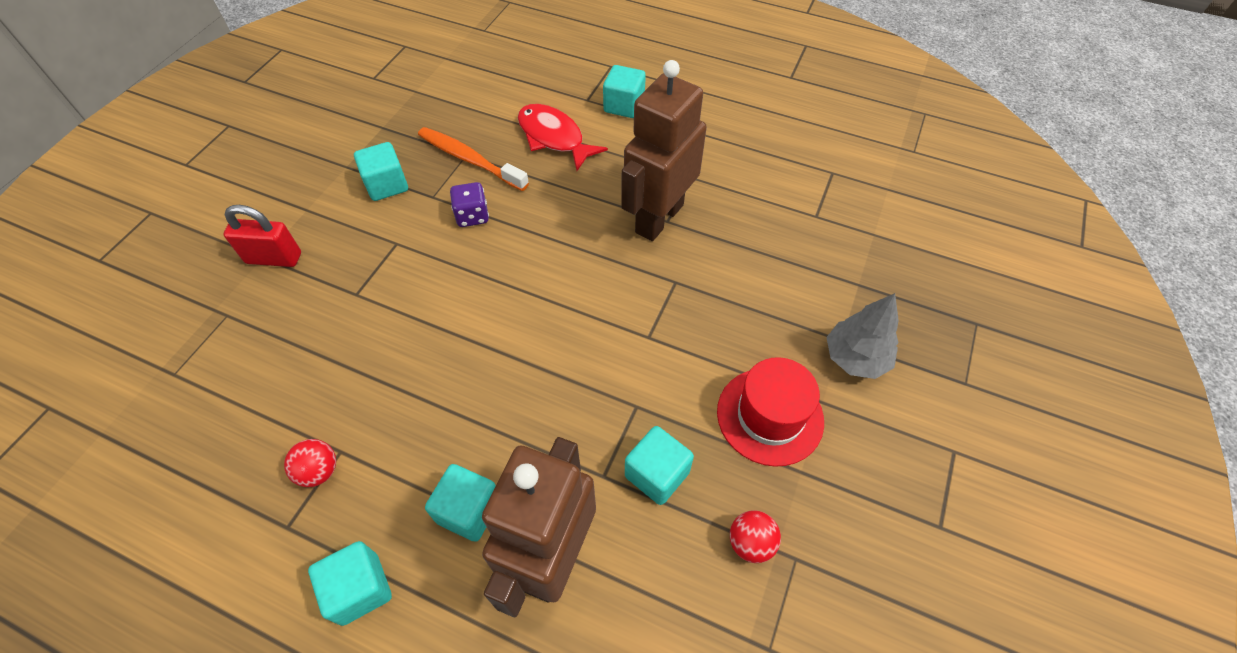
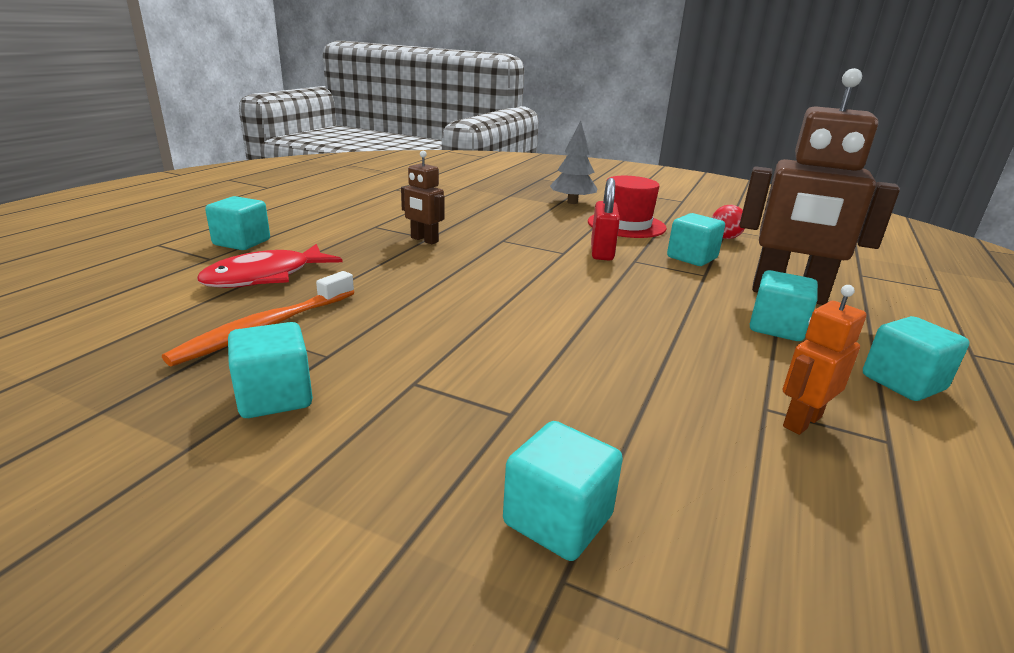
camera: 90 degrees left, 30 degrees down
red padlock [223,205,301,267] -> red padlock moved to [591,178,620,261]
red ball [284,439,336,487] -> orange robot [783,285,867,435]
purple dice [450,182,489,227] -> none
brown robot [621,60,707,241] -> brown robot [401,151,445,244], size x0.48
none -> turquoise cube [503,421,623,561]

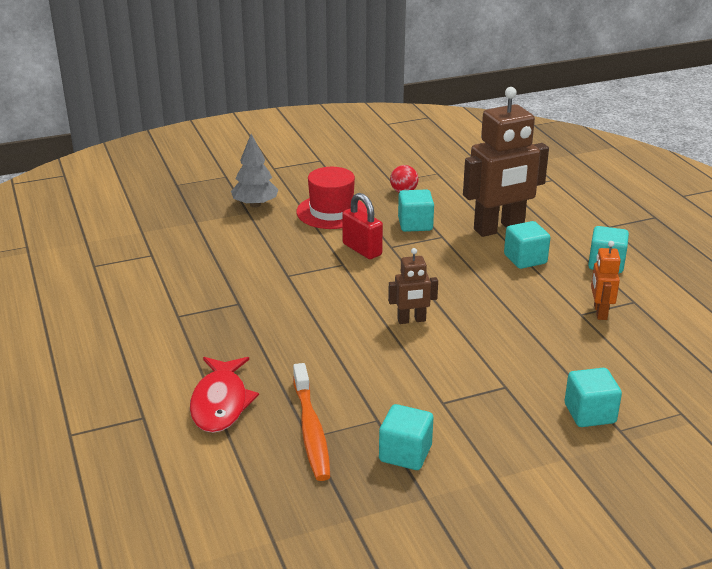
camera: 45 degrees left, 5 degrees up
turquoise cube [205,196,270,250] -> none
brown robot [401,151,445,244] -> brown robot moved to [388,248,438,324]

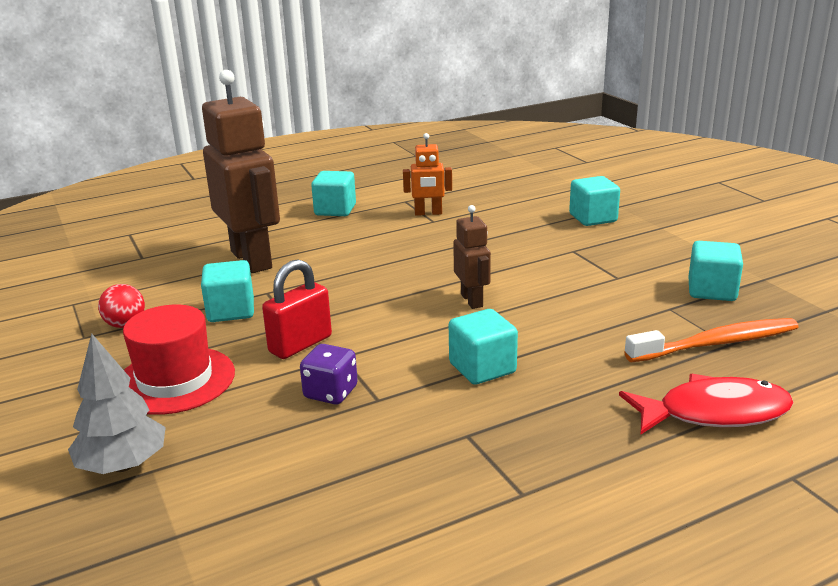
camera: 95 degrees left, 5 degrees down
turquoise cube [504,221,550,269] -> turquoise cube moved to [449,309,518,385]
none -> purple dice [300,344,358,405]

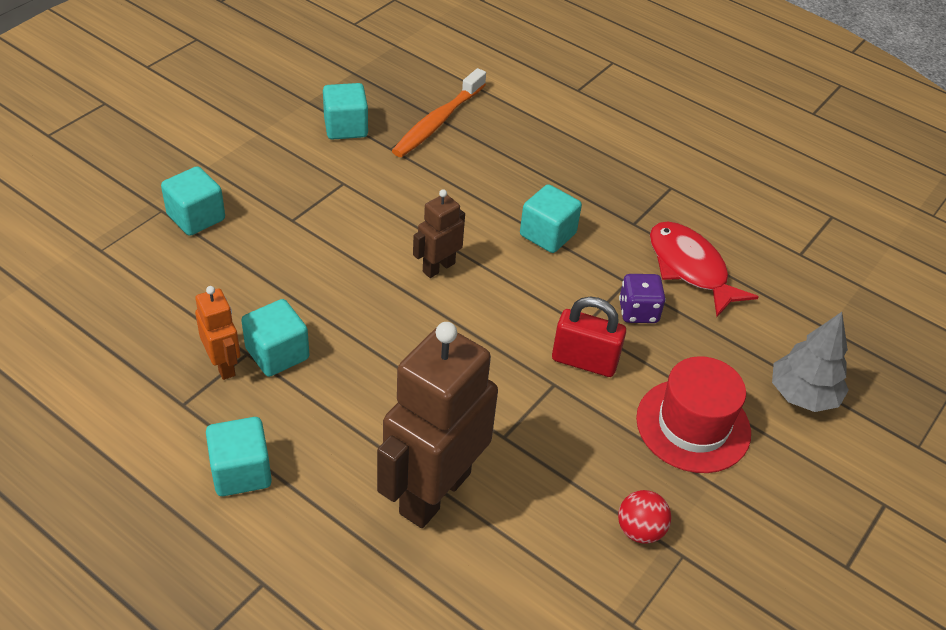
camera: 120 degrees left, 20 degrees up
turquoise cube [201,260,254,322] -> turquoise cube moved to [241,299,310,377]
red fish [619,374,793,435] -> red fish moved to [650,221,759,317]
orange toothbrush [624,318,799,362] -> orange toothbrush turned 105 degrees counterclockwise [392,68,486,157]

